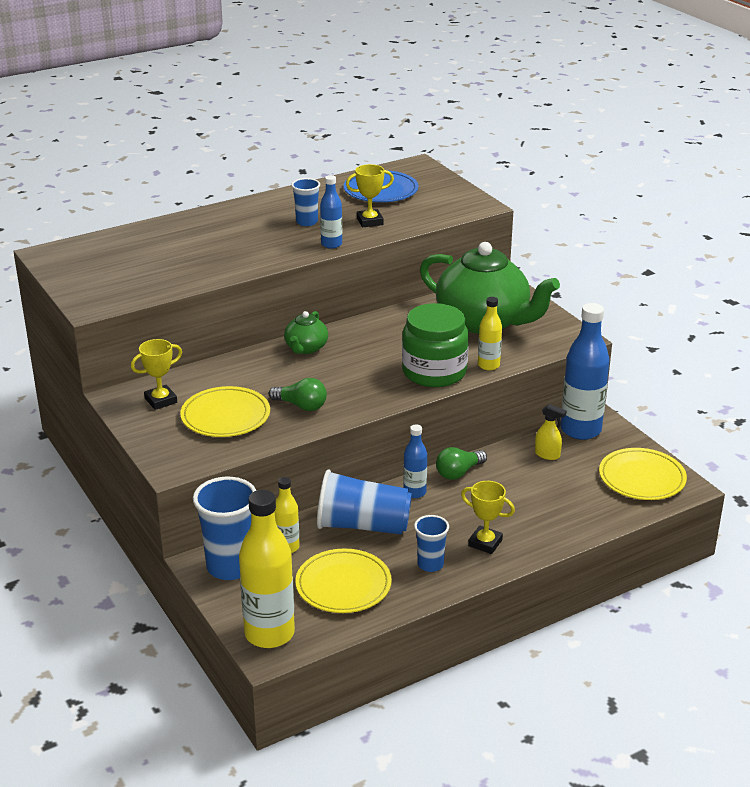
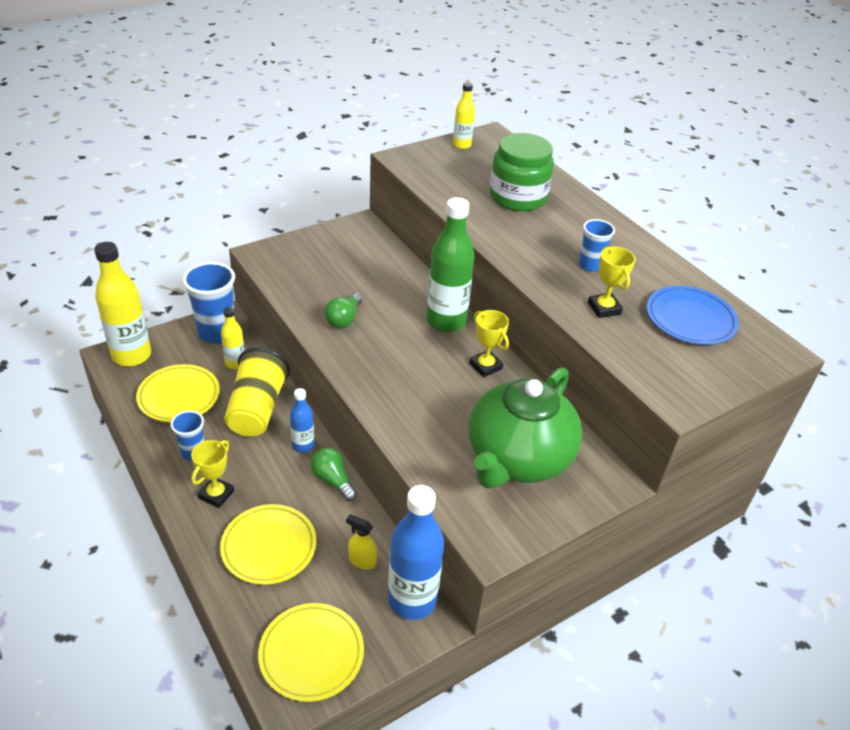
camera: 85 degrees right, 10 degrees up
yellow trophy [131,339,182,410] -> yellow trophy moved to [469,310,509,378]
yellow plate [180,386,270,437] -> yellow plate moved to [220,504,316,585]
green teapot [284,311,328,354] -> green bottle [427,197,475,332]
blue cup [317,469,412,535] -> yellow cup [224,348,290,437]
blue bottle [320,175,342,249] -> none
green jar [402,303,469,387] -> green jar moved to [490,133,554,211]
yellow bottle [478,297,502,371] -> yellow bottle moved to [453,83,475,149]
yellow spray bottle [535,404,566,460] -> yellow spray bottle turned 90 degrees clockwise [346,514,377,570]

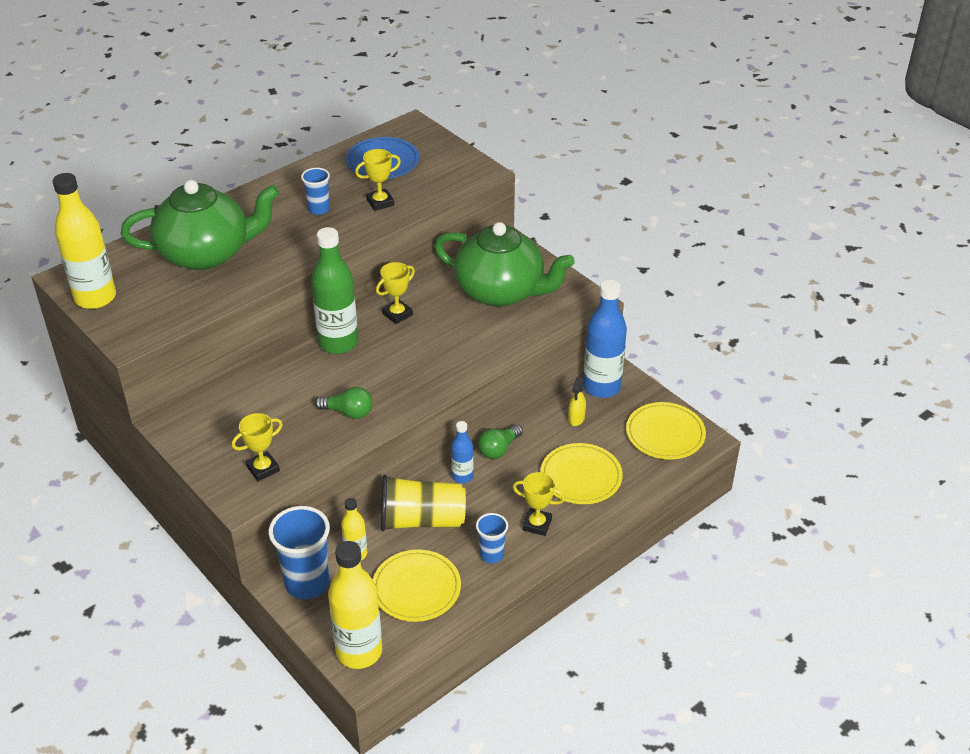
camera: 95 degrees left, 0 degrees up
yellow bottle [453,83,475,149] -> yellow bottle [52,173,116,309], size x1.90
green jar [490,133,554,211] -> green teapot [121,180,279,270]
none -> yellow trophy [232,413,283,481]

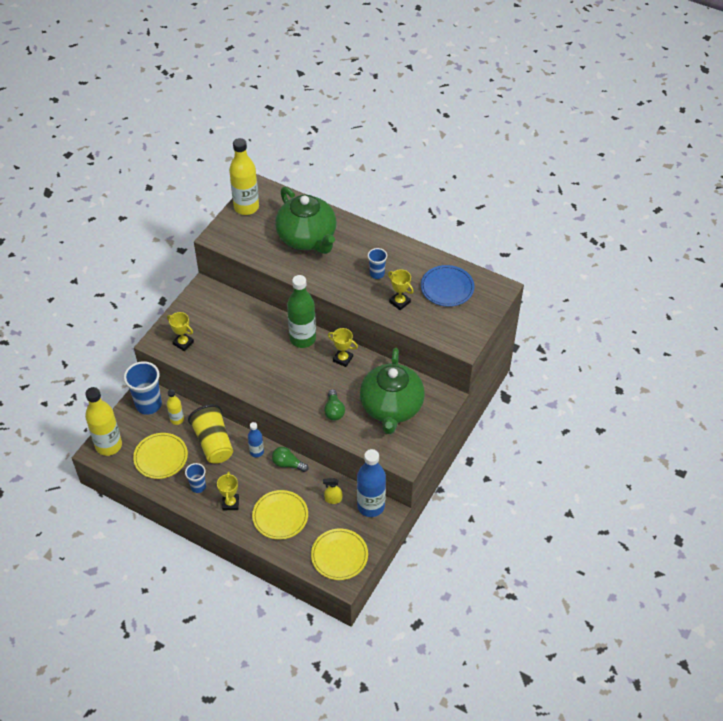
camera: 70 degrees right, 10 degrees up
green light bulb [315,387,372,419] -> green light bulb moved to [324,389,345,421]

